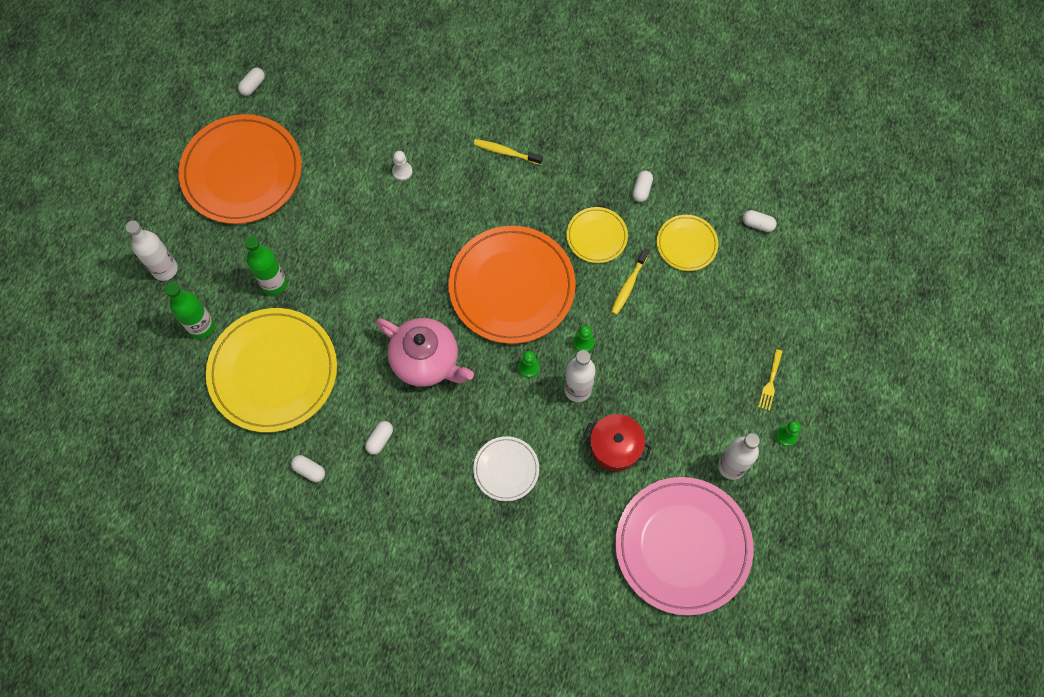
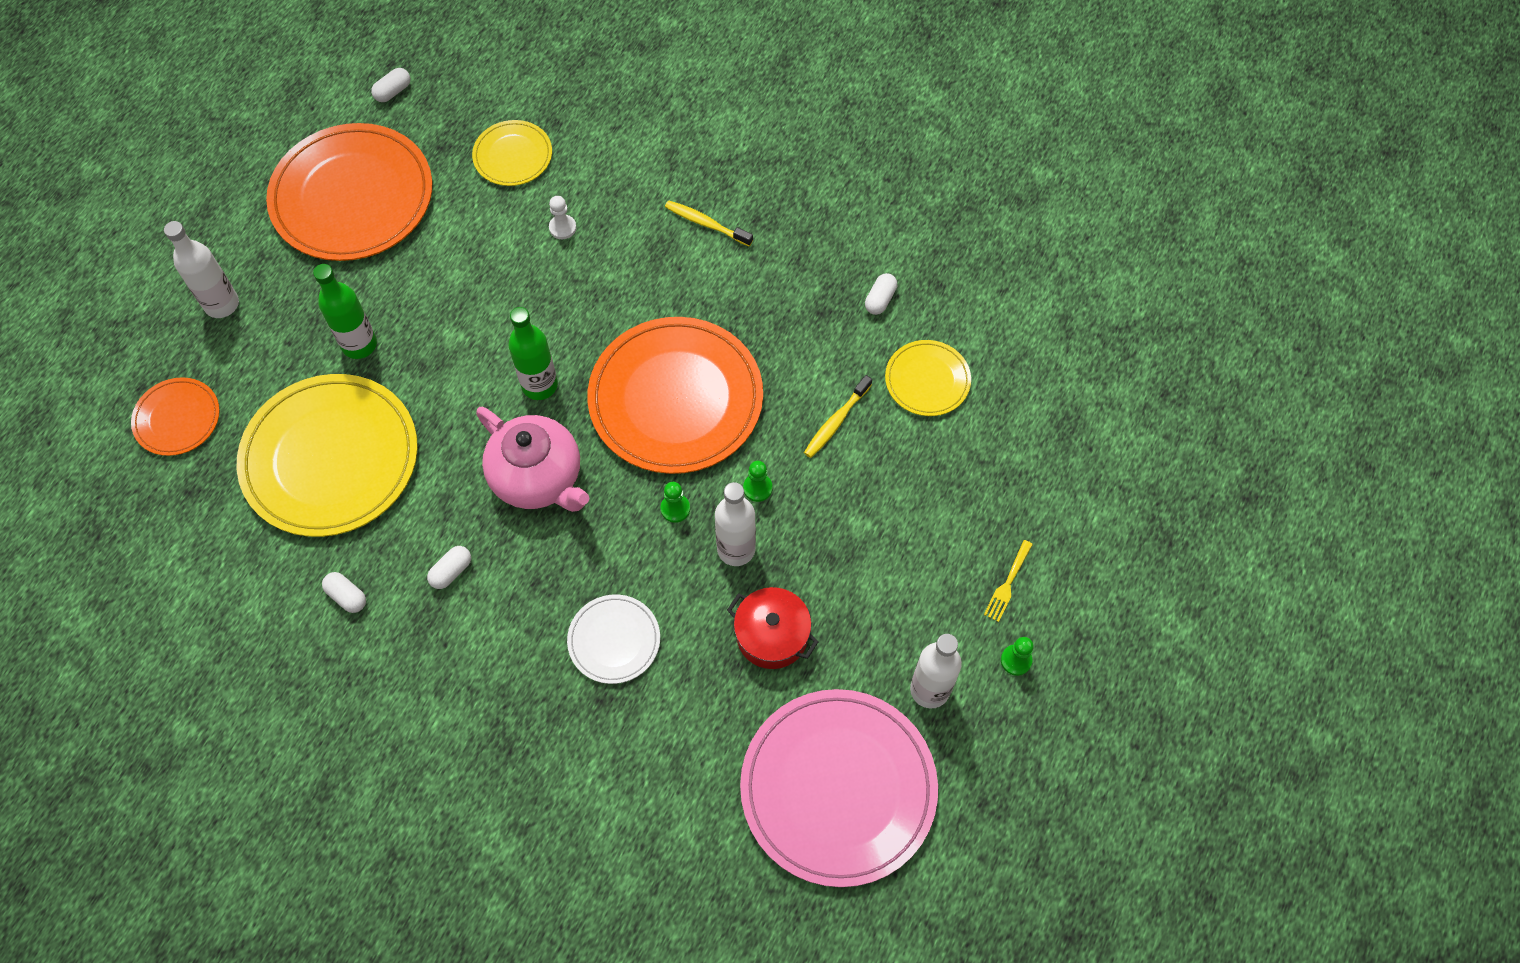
camera: 10 degrees right, 5 degrees down
green bottle [165,282,215,339] -> green bottle moved to [508,307,558,400]
yellow plate [566,207,628,263] -> yellow plate moved to [472,120,552,186]
white capsule [743,210,777,232] -> none
none -> orange plate [131,377,220,456]

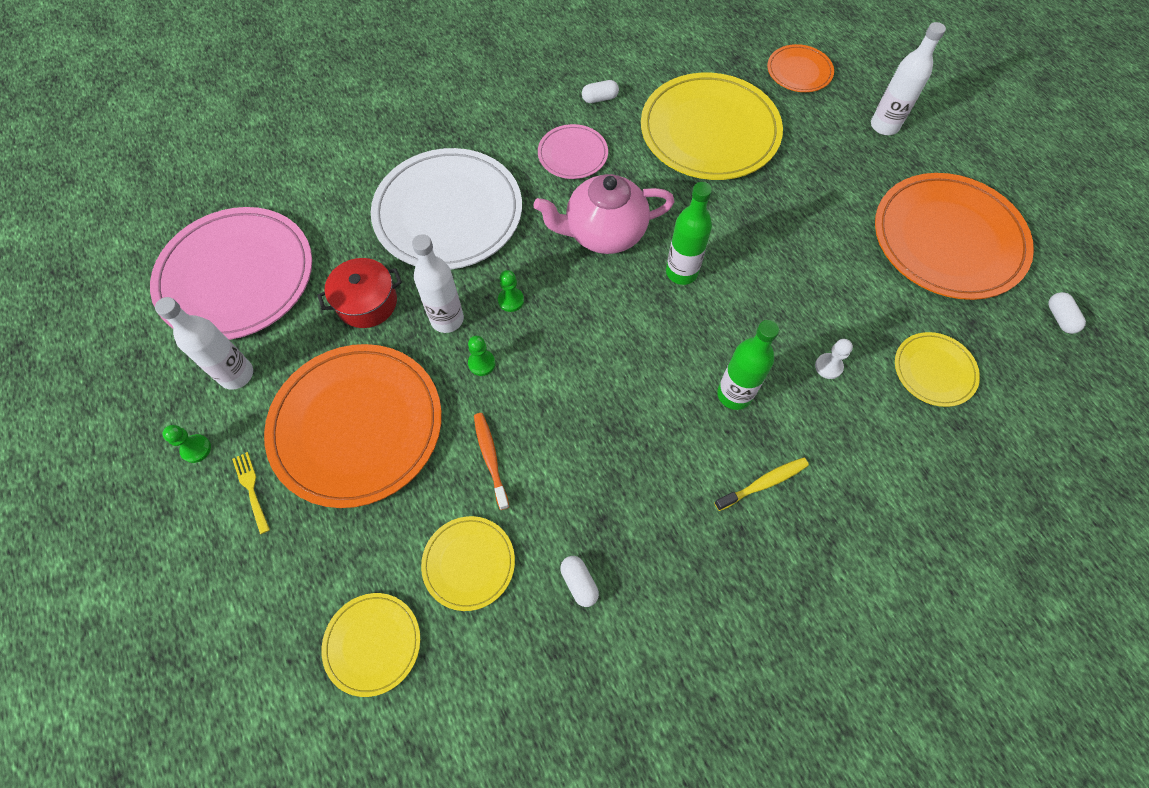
camera: 125 degrees right, 0 degrees up
green bottle [313,264,377,359] -> green bottle moved to [717,320,779,410]
white capsule [427,546,471,589] -> pink plate [538,124,608,179]
white plate [567,595,660,684] -> white plate [371,148,522,269], size x2.03
orange plate [587,317,763,474] -> orange plate moved to [264,344,442,508]
yellow toothbrush [804,375,872,458] -> orange toothbrush [474,413,509,510]
none -> yellow plate [321,593,420,697]

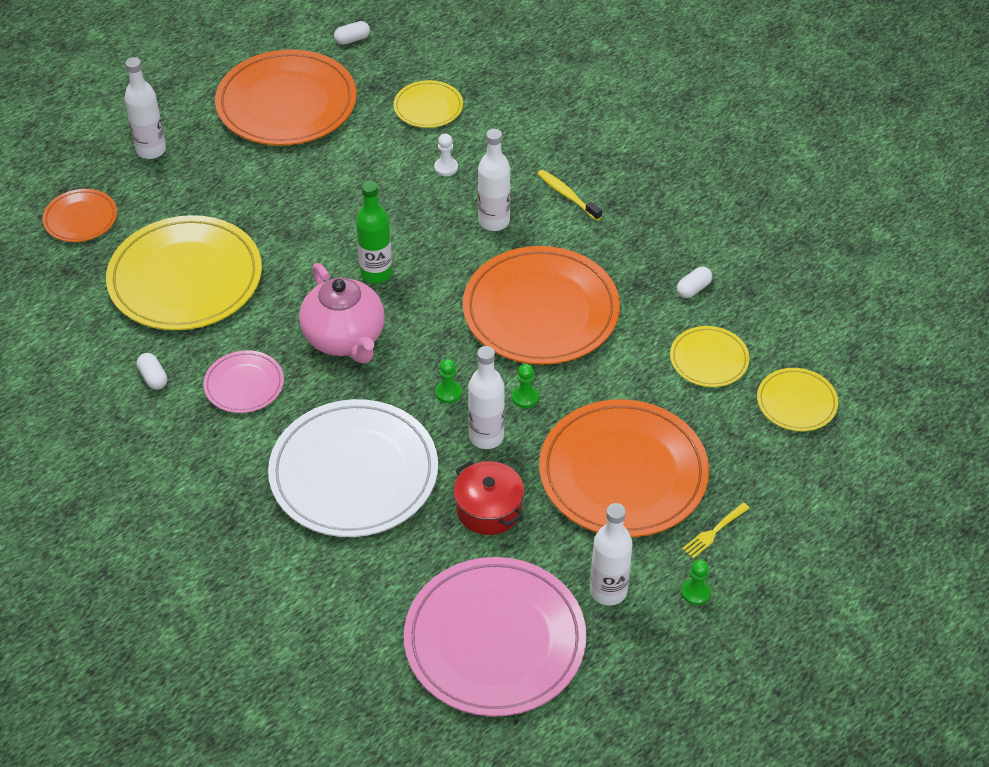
camera: 105 degrees left, 15 degrees down
orange toothbrush [474,413,509,510] -> none
green bottle [717,320,779,410] -> white bottle [478,129,511,231]
none -> orange plate [463,246,620,365]

